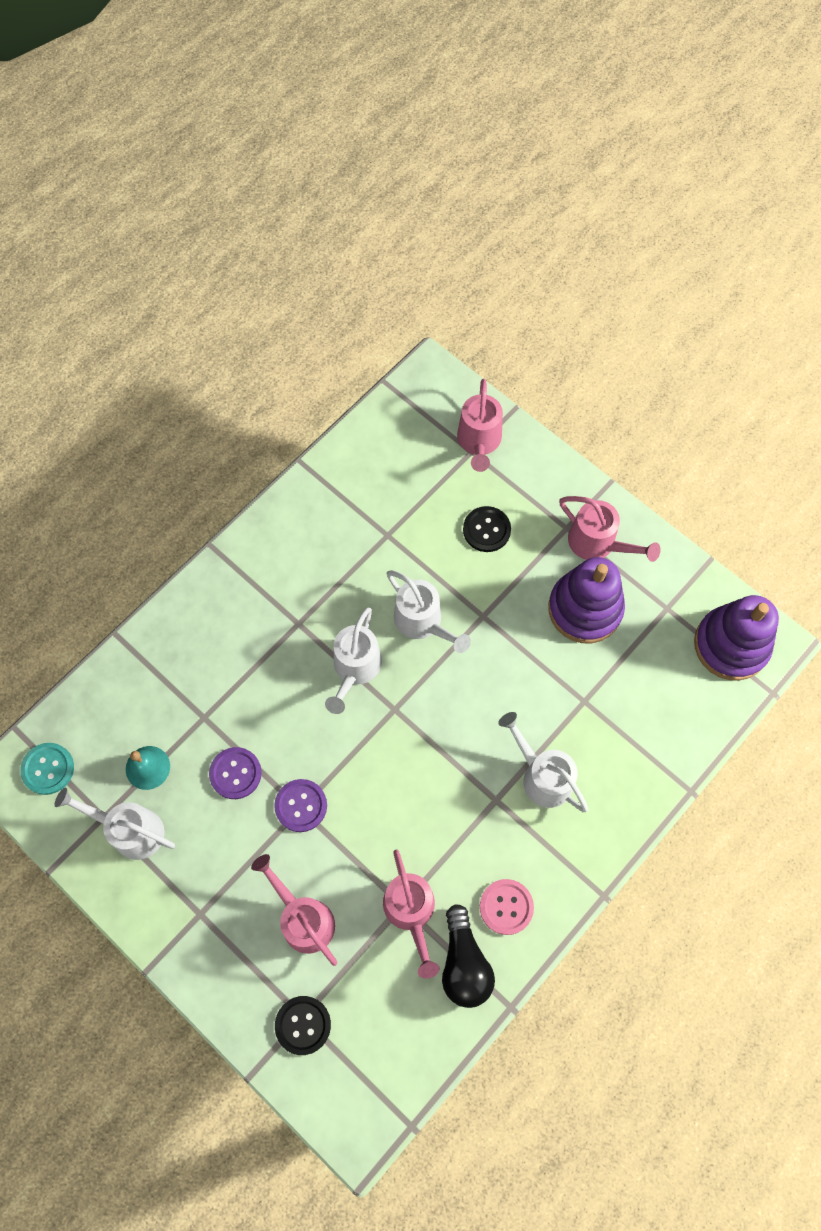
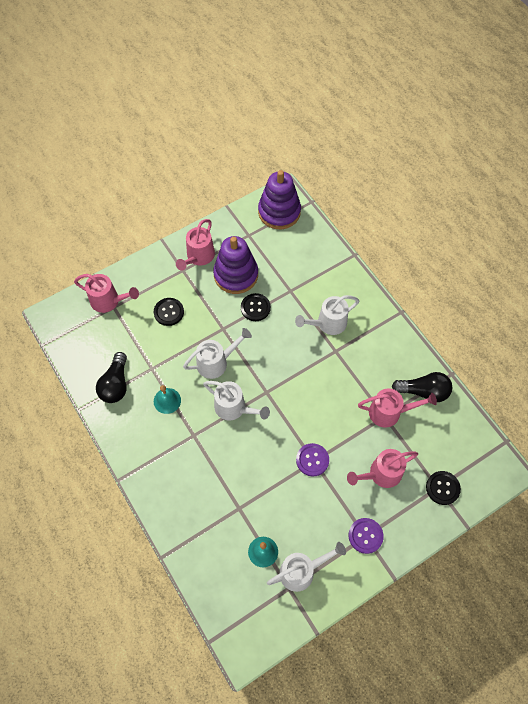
camera: 75 degrees left, 5 degrees down
turquoise button [20,743,74,795] -> none
white watering can [55,788,175,860] -> white watering can turned 150 degrees counterclockwise [267,542,346,592]
purple button [209,747,262,799] -> purple button moved to [349,518,384,554]
pink button [480,879,534,935] -> none
pink watering can [559,496,661,562] -> pink watering can turned 150 degrees clockwise [176,219,215,271]
none -> black light bulb [96,352,127,403]
none -> turquoise bell [154,385,181,414]
none -> black button [241,293,271,321]

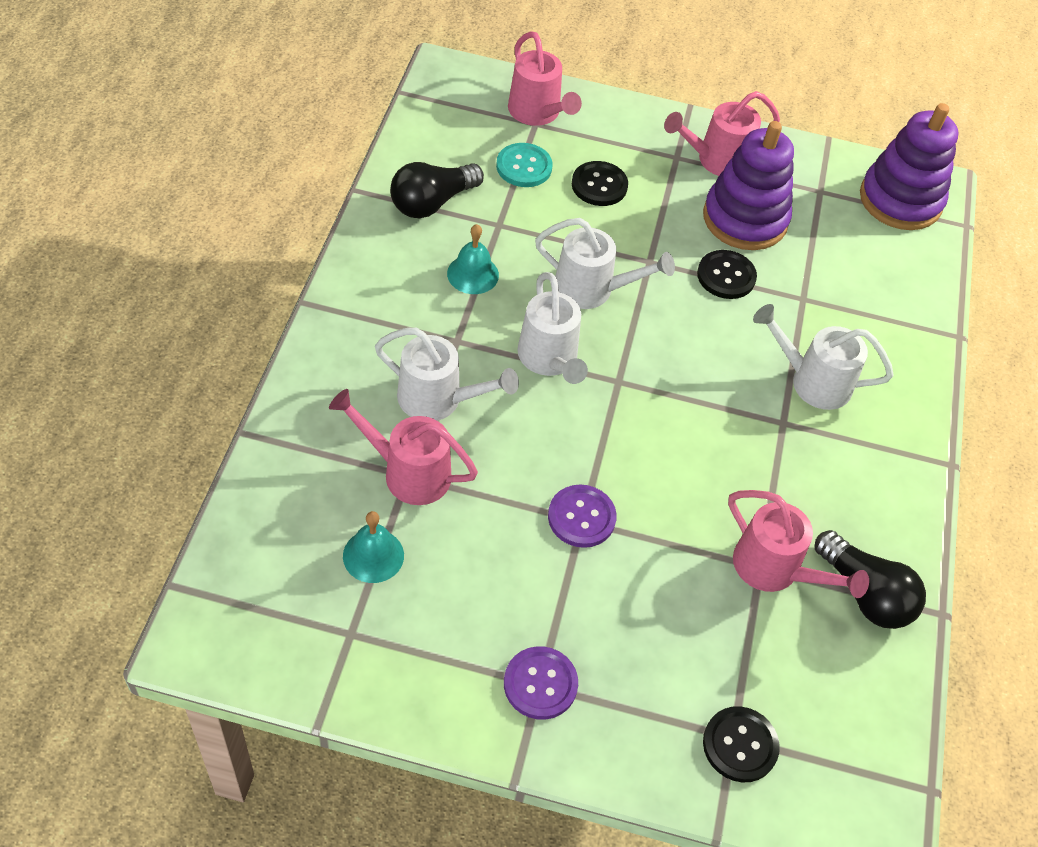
camera: 40 degrees right, 10 degrees down
white watering can [267,542,346,592] -> white watering can moved to [375,328,519,421]
pink watering can [347,449,418,488] -> pink watering can moved to [329,389,478,505]
none -> turquoise button [496,143,553,187]

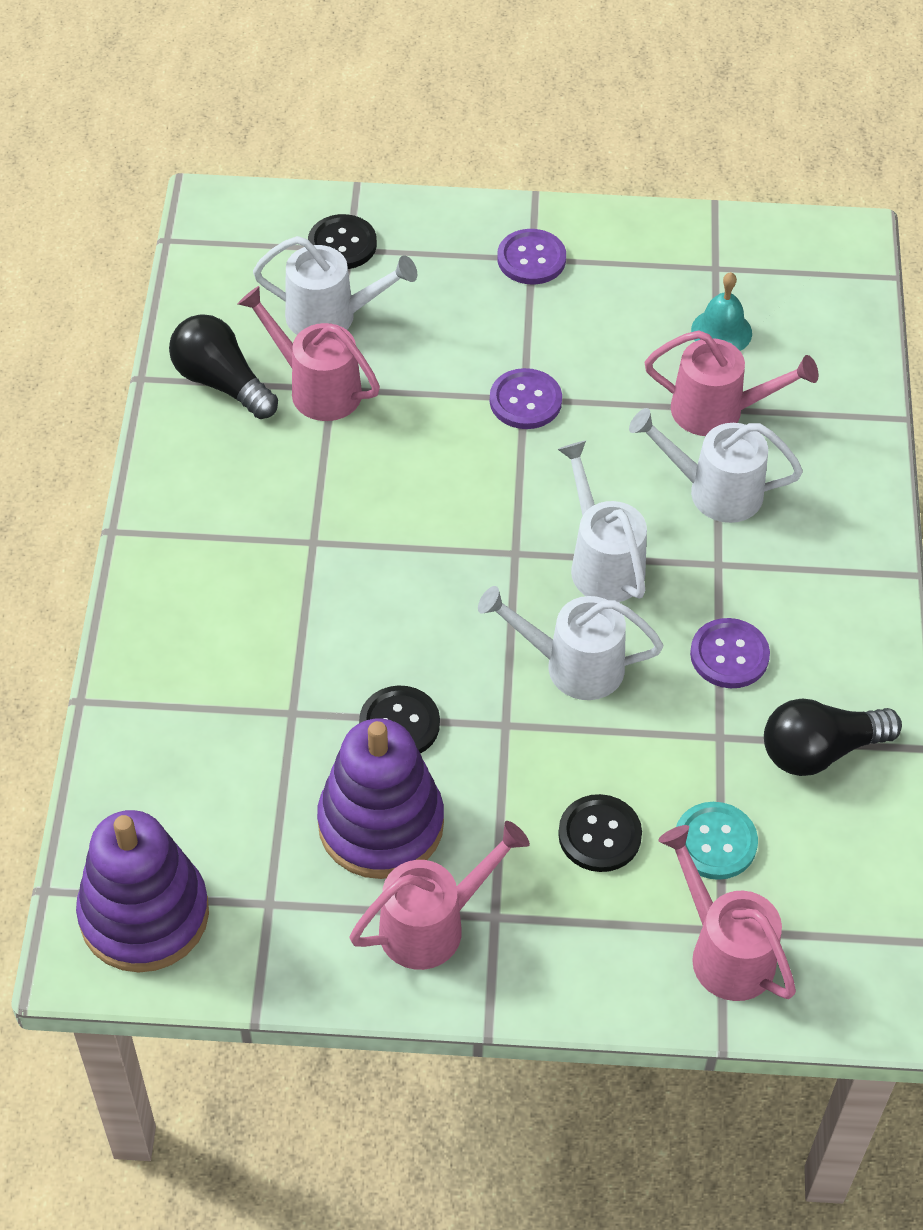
camera: 175 degrees right, 0 degrees up
black light bulb [390,162,484,218] -> black light bulb turned 150 degrees counterclockwise [764,698,902,776]
turquoise bell [447,224,499,294] -> purple button [690,618,770,688]
white watering can [753,304,893,410] -> white watering can moved to [253,236,417,335]

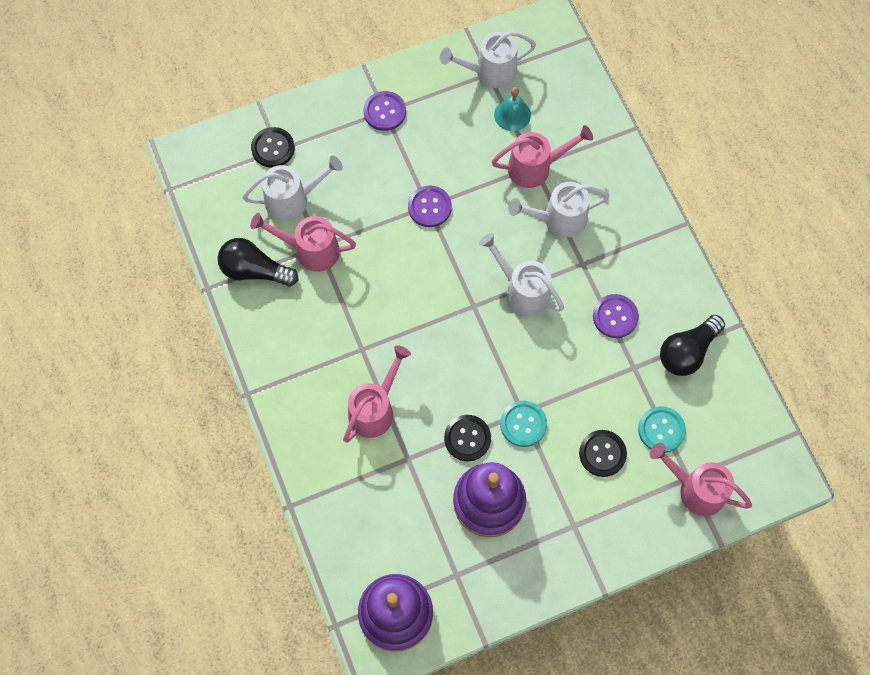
camera: 25 degrees left, 15 degrees up
pink watering can [349,821,530,970] -> pink watering can moved to [343,345,411,443]
white watering can [478,586,663,700] -> white watering can moved to [440,31,536,88]
none -> turquoise button [500,401,547,447]

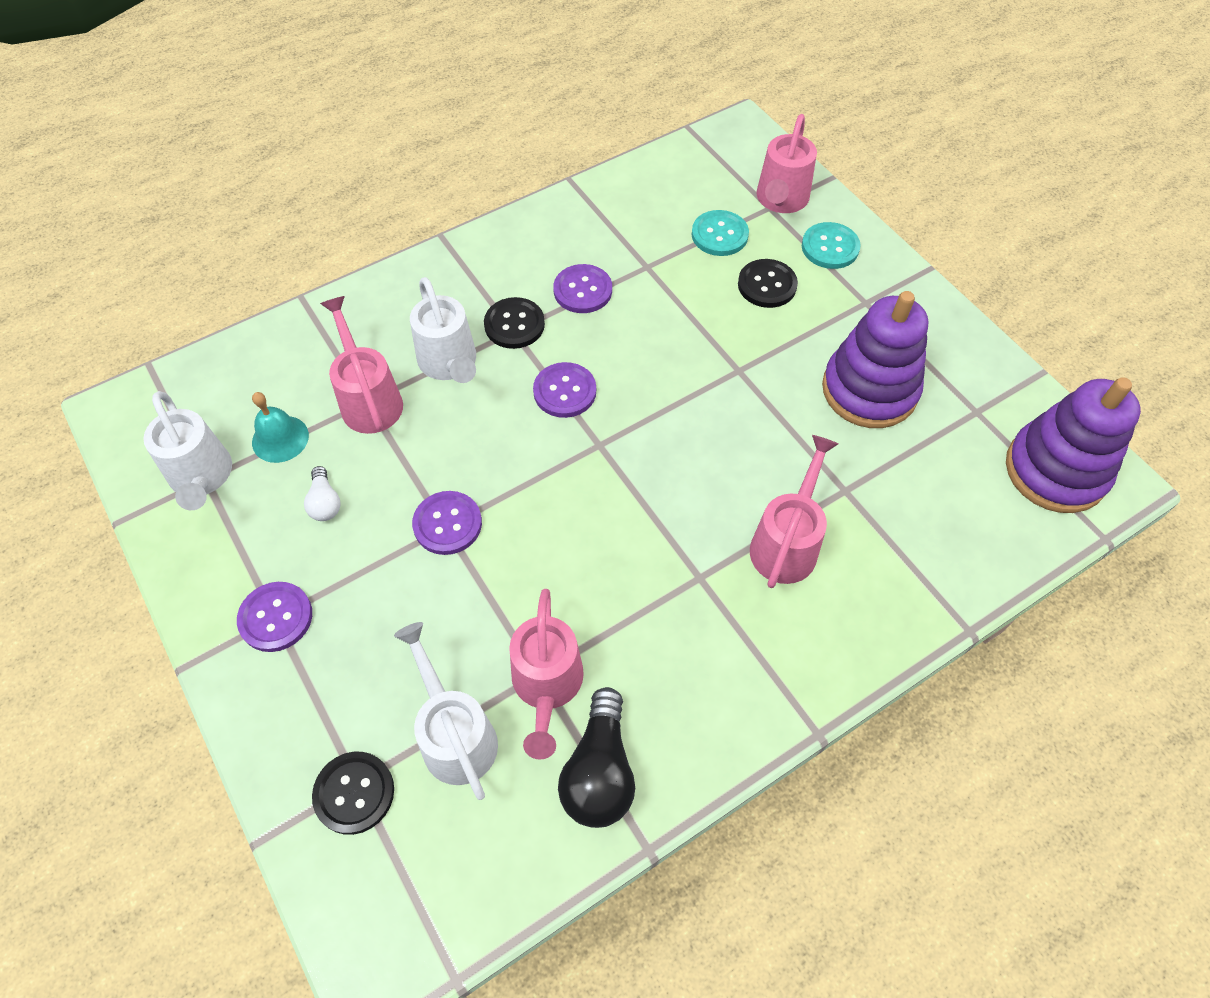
camera: 100 degrees left, 10 degrees down
pink watering can [343,345,411,443] -> pink watering can turned 90 degrees clockwise [750,435,838,588]
black button [444,415,491,461] -> black button moved to [484,297,545,349]
white watering can [479,233,564,316] -> purple button [533,362,596,418]
turquoise button [500,401,547,447] -> turquoise button moved to [802,222,861,269]
black light bulb [660,315,725,376] -> none
none -> white light bulb [304,466,341,521]

